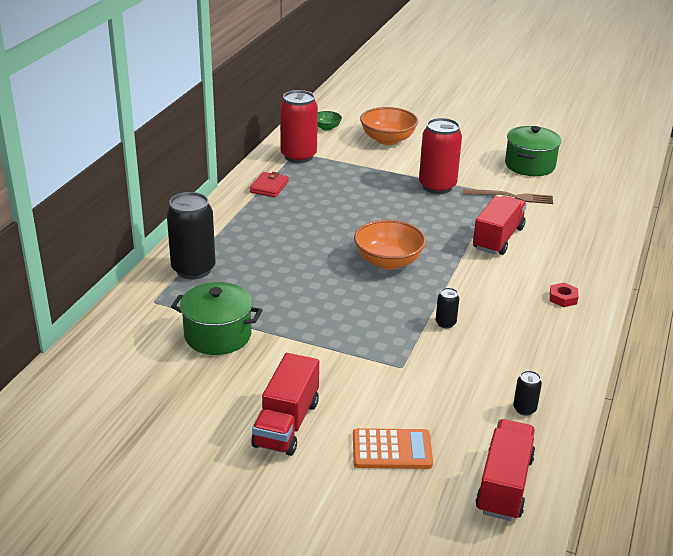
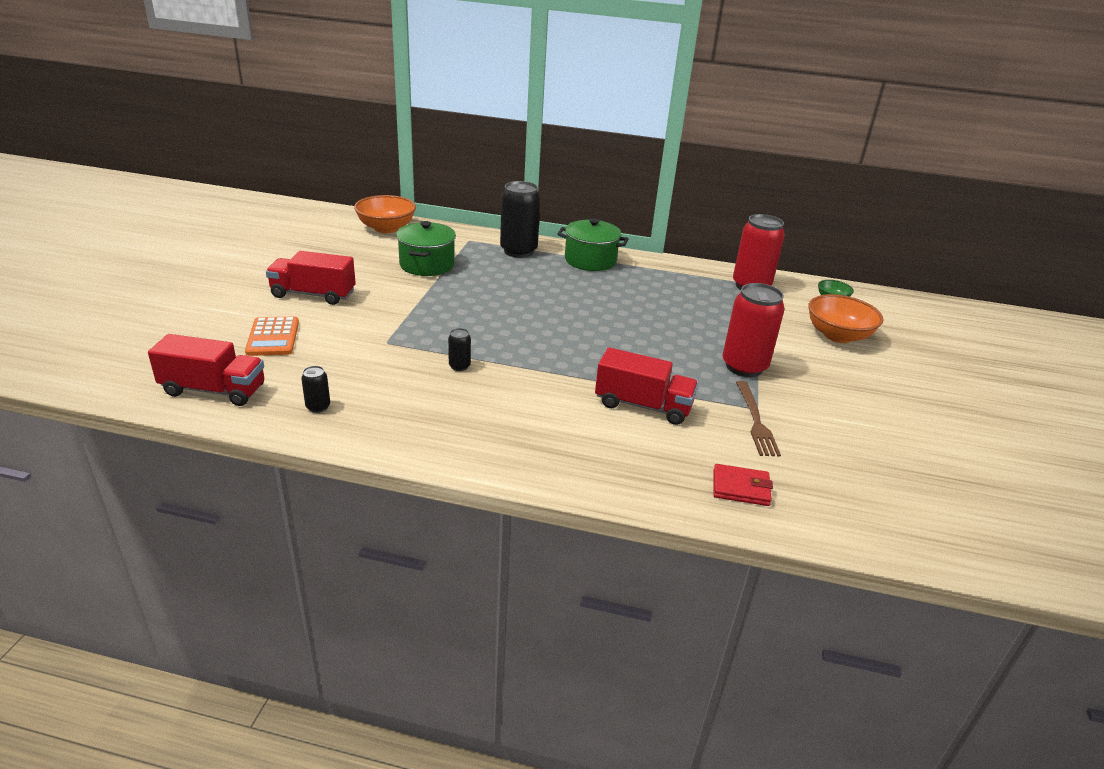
camera: 80 degrees right, 0 degrees up
red wallet [250,172,289,197] -> red wallet moved to [713,464,773,506]
orange bowl [354,220,426,270] -> orange bowl moved to [354,195,416,233]
green pot [505,126,562,176] -> green pot moved to [557,218,629,271]
red nut [550,283,578,307] -> none

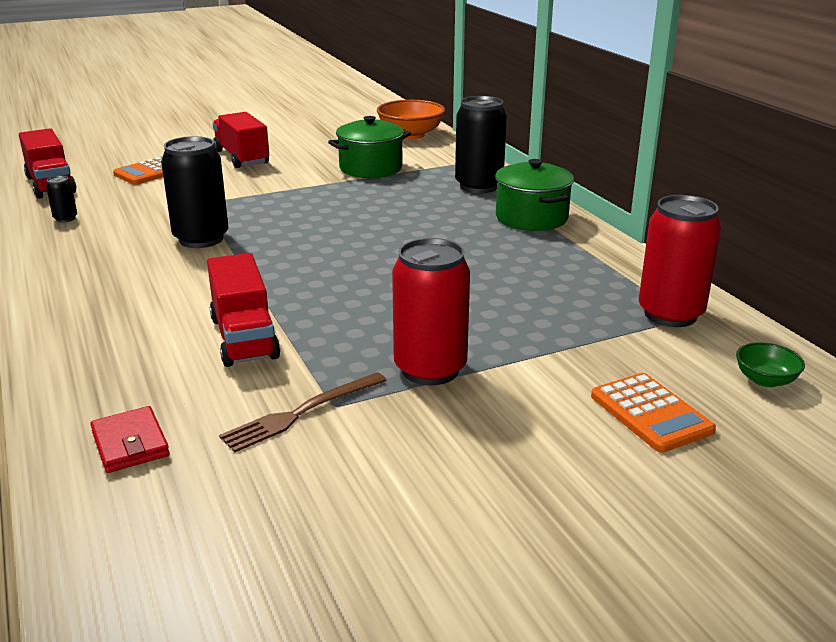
camera: 55 degrees right, 5 degrees down
black can [448,328,471,371] -> black can [161,136,228,248], size x2.24
orange bowl [808,294,883,343] -> orange calculator [591,373,716,453]

